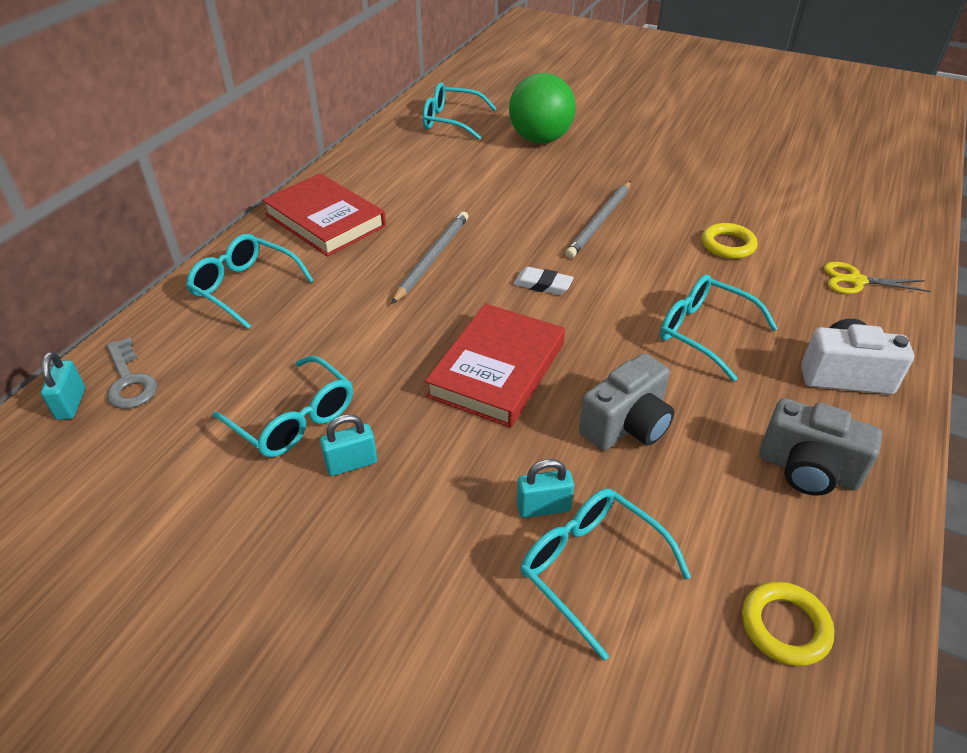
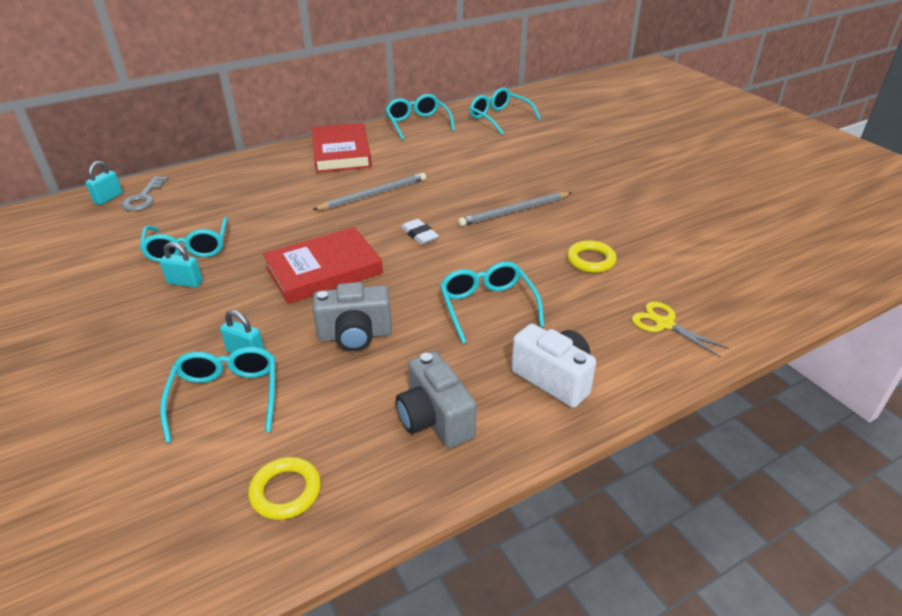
camera: 35 degrees right, 5 degrees down
turquoise glasses [186,234,314,329] -> turquoise glasses moved to [385,94,455,140]
green ball [509,73,576,143] -> none

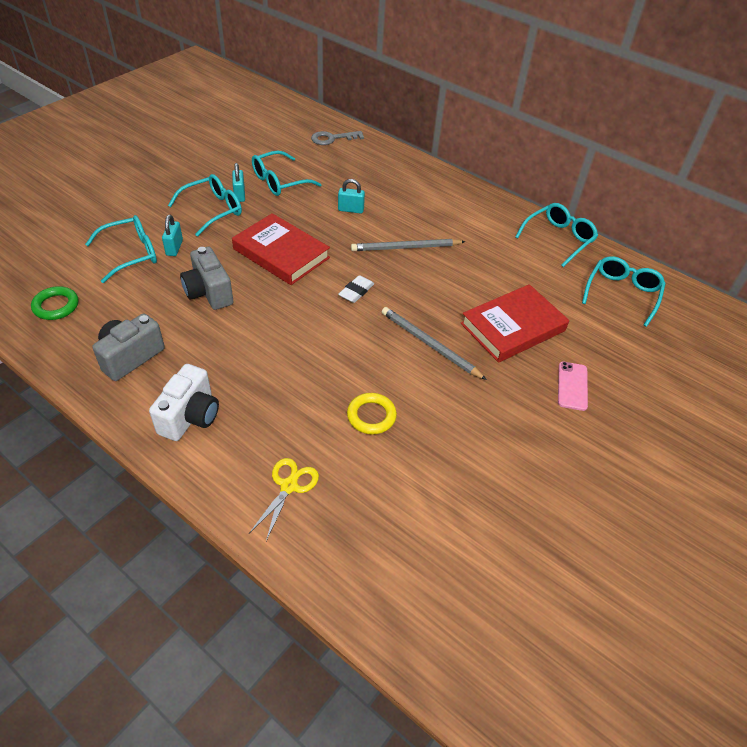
camera: 65 degrees right, 10 degrees up
turquoise padlock [86,161,123,205] -> turquoise padlock moved to [338,179,365,213]
yellow ring [248,457,321,520] -> green ring [31,286,78,320]
red book [312,123,372,173] -> red book moved to [461,284,569,363]
grey pencil [312,173,426,210] -> grey pencil turned 135 degrees clockwise [351,239,466,251]
turquoise glasses [440,261,544,344] -> turquoise glasses moved to [168,174,242,237]
none -> pink phone [558,361,588,411]

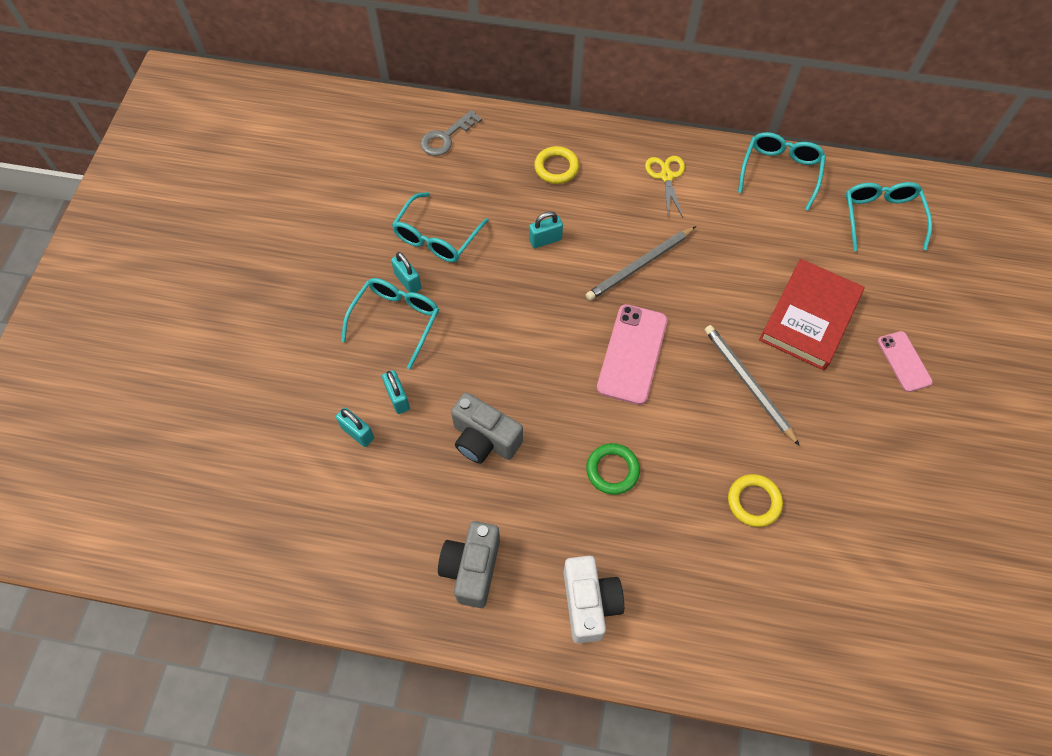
camera: 25 degrees left, 15 degrees up
green ring [31,286,78,320] -> green ring moved to [586,443,640,495]
turquoise glasses [85,215,157,283] -> turquoise padlock [336,408,374,447]
red book [232,213,330,285] -> none
yellow scissors [249,458,319,541] -> yellow scissors moved to [645,156,685,217]
white eraser [338,275,374,303] -> pink phone [597,304,668,405]
grey pencil [382,307,487,380] -> grey pencil turned 45 degrees clockwise [704,325,800,446]
none -> yellow ring [534,146,579,184]

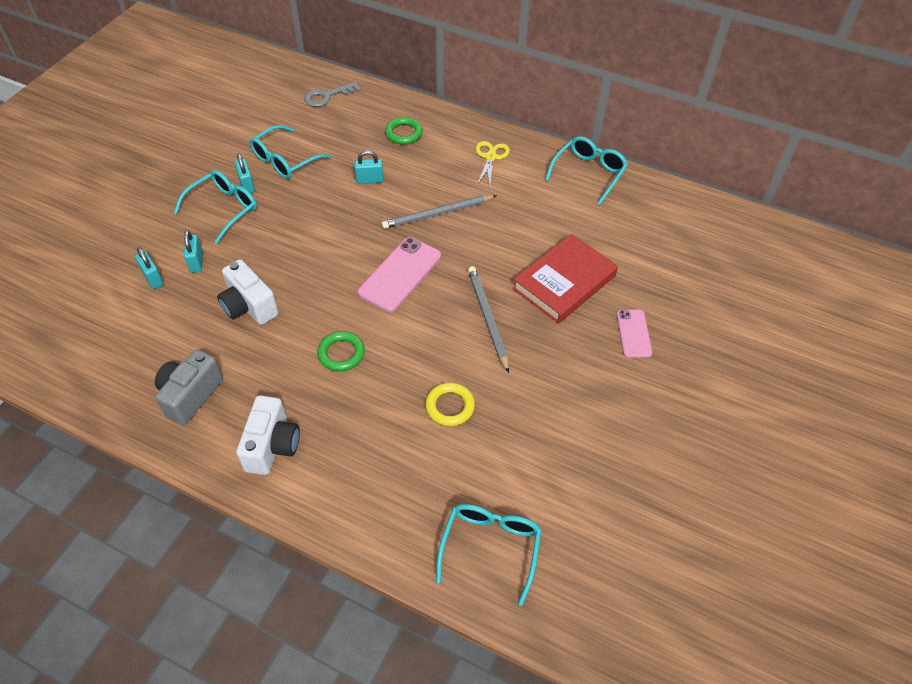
camera: 15 degrees right, 10 degrees down
grey camera [451,392,523,464] -> white camera [217,259,278,325]
yellow ring [534,146,579,184] -> green ring [385,117,423,145]
turquoise glasses [845,182,932,251] -> turquoise glasses moved to [436,504,541,606]

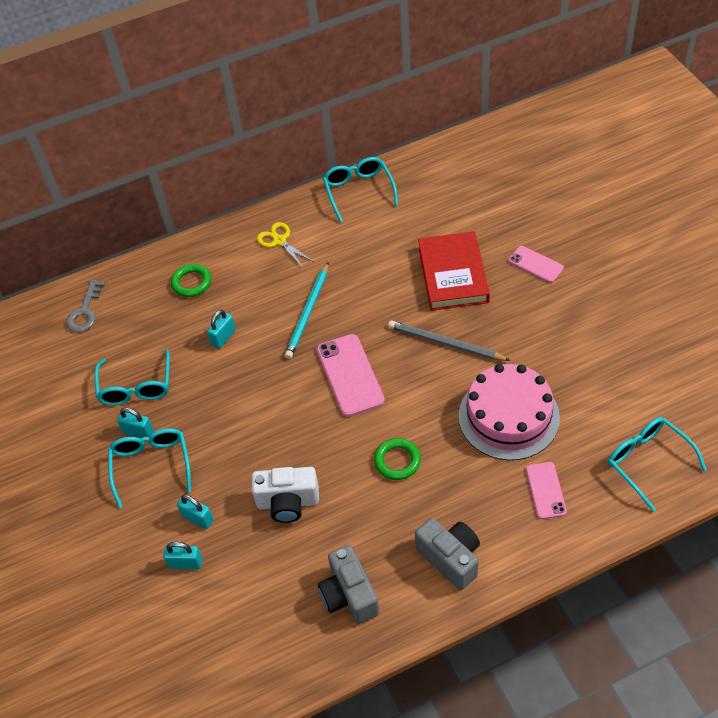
camera: 45 degrees left, 0 degrees up
white camera [236,395,300,475] -> grey camera [415,518,480,590]
grey pencil [381,195,497,229] -> turquoise pencil [284,262,328,359]
yellow ring [425,382,475,426] -> pink cake [459,364,560,460]
none -> pink phone [526,462,567,519]

